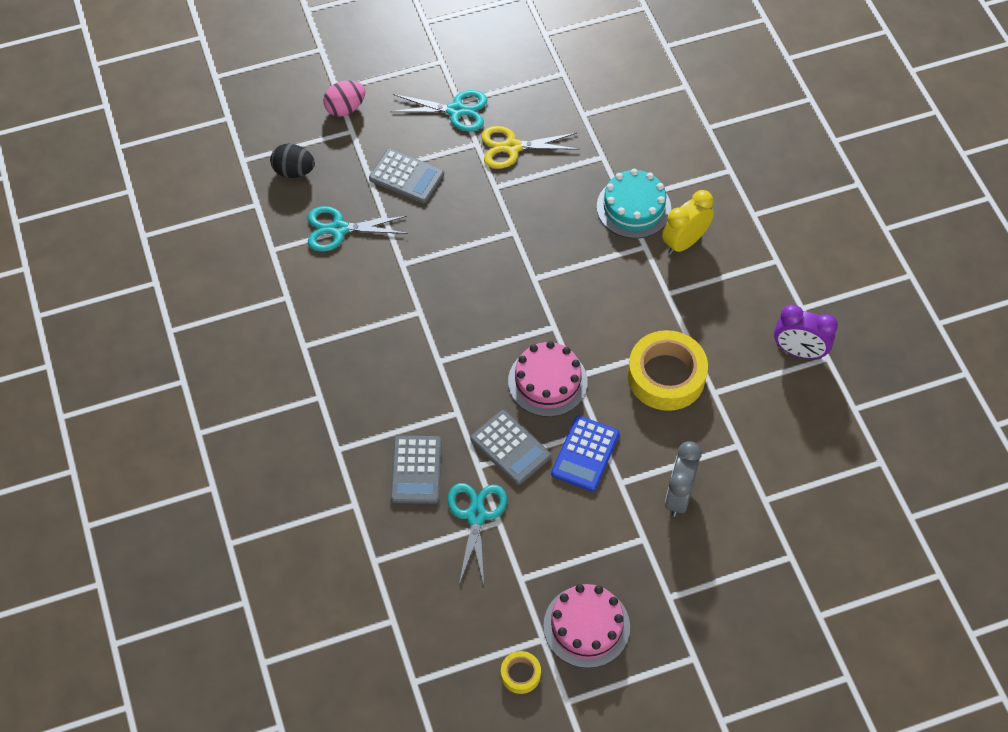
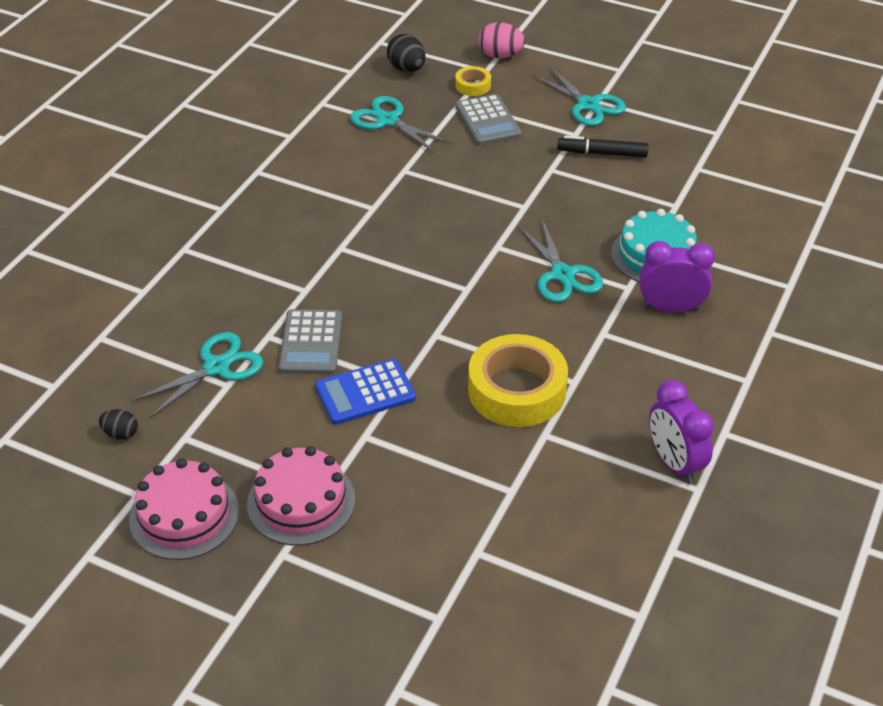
camera: 45 degrees right, 15 degrees down
grey calculator [391,436,442,504] -> none
yellow scissors [481,126,580,169] -> black marker [557,135,648,157]
yellow tape [501,651,541,694] -> yellow tape moved to [455,66,491,96]
pink cake [508,341,588,417] -> pink cake moved to [247,446,355,546]
yellow clock [662,190,714,255] -> purple clock [640,241,715,313]
grey clock [665,441,702,517] -> none
none -> black egg [99,409,138,440]
none -> turquoise scissors [518,219,603,302]

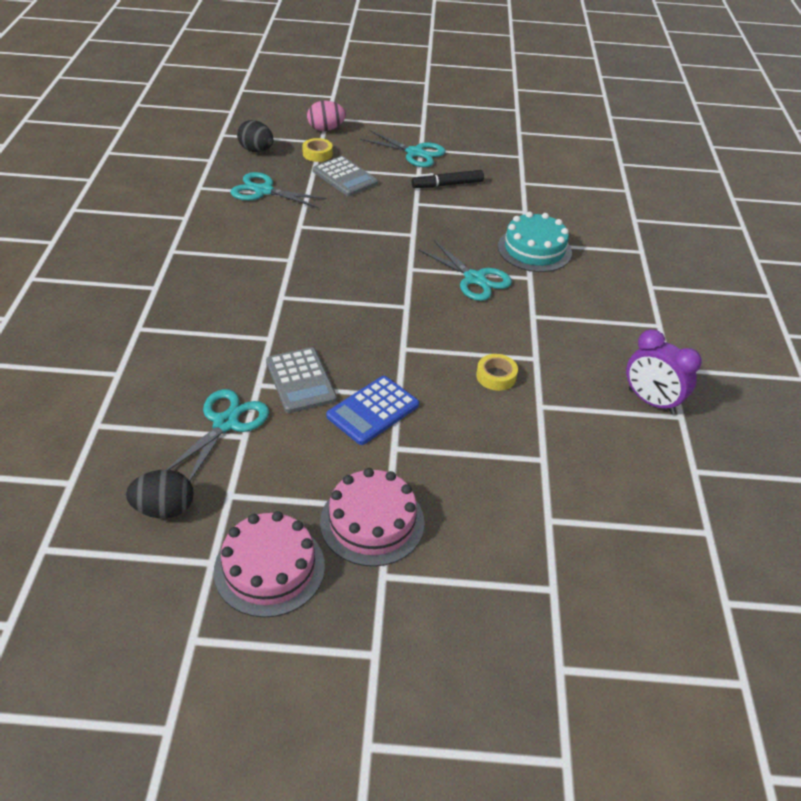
camera: 25 degrees left, 0 degrees up
black egg [99,409,138,440] -> black egg [126,470,194,518], size x1.61
yellow tape [468,334,568,427] -> yellow tape [476,354,518,391], size x0.46
purple clock [640,241,715,313] -> none

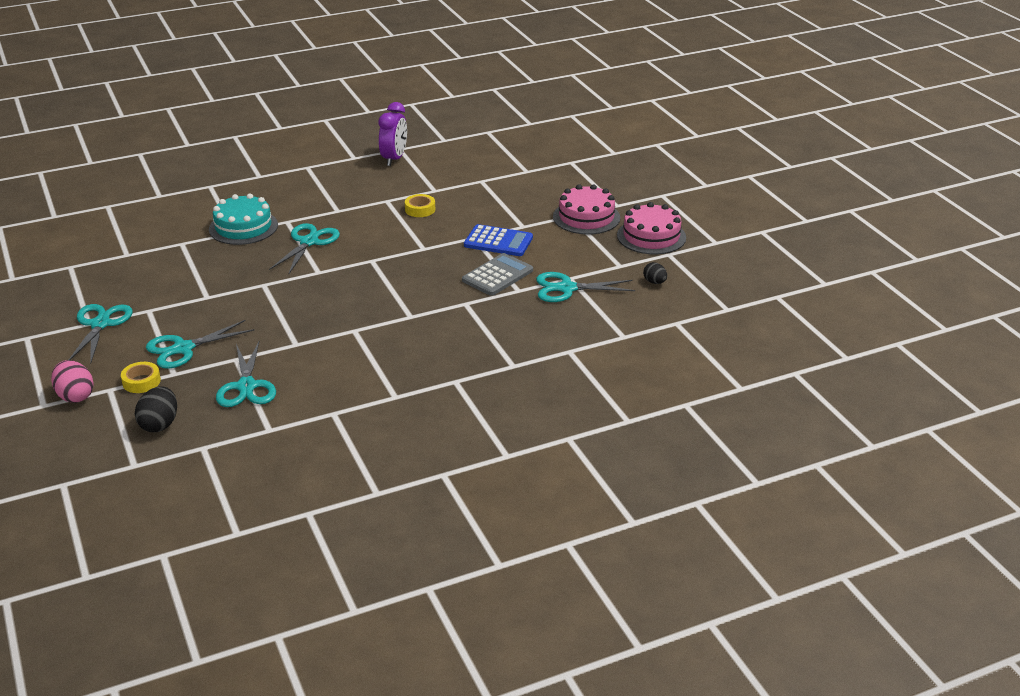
camera: 115 degrees left, 10 degrees down
black egg [126,470,194,518] -> black egg [643,262,667,284], size x0.62
grey calculator [313,156,378,196] -> turquoise scissors [146,320,255,369]
black marker [412,170,484,188] -> none

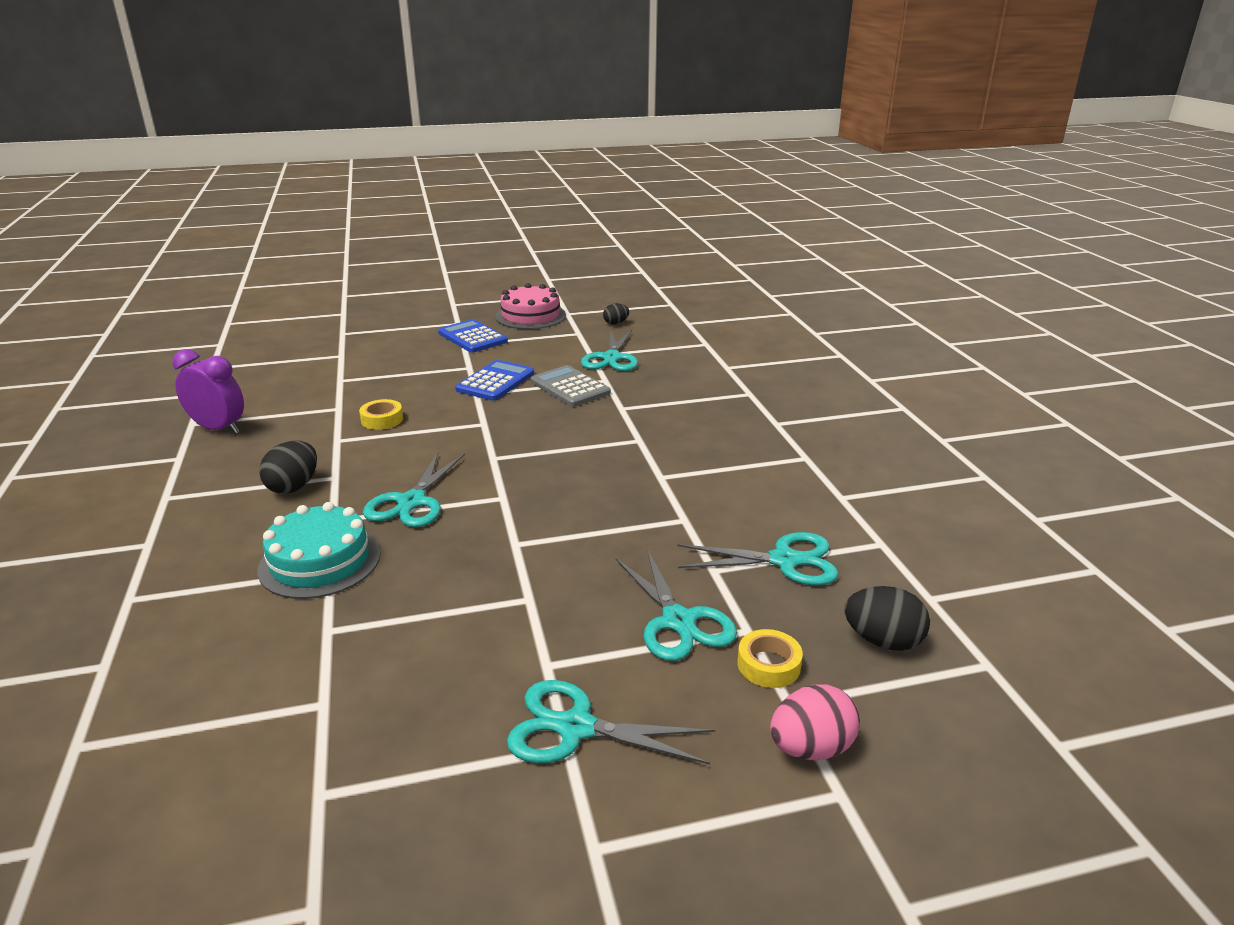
camera: 80 degrees left, 5 degrees down
turquoise scissors [269,223,340,274] -> turquoise scissors turned 105 degrees counterclockwise [363,452,465,527]
pink cake [553,184,620,235] -> blue calculator [438,319,508,353]
none -> black egg [259,441,317,494]

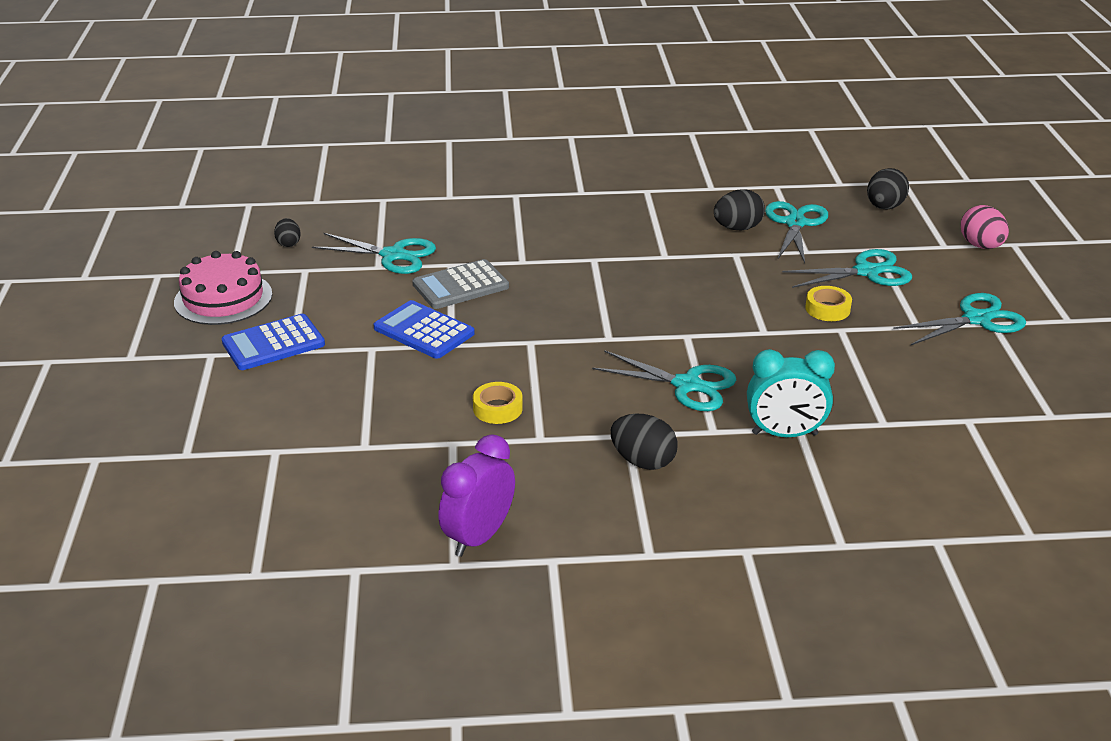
camera: 80 degrees left, 5 degrees up
turquoise cake [258,502,381,599] -> turquoise clock [747,349,835,437]
turquoise scissors [507,680,715,765] -> turquoise scissors turned 135 degrees counterclockwise [893,293,1026,345]
yellow tape [737,629,803,688] -> yellow tape moved to [805,286,852,321]
none -> black egg [714,189,765,230]

